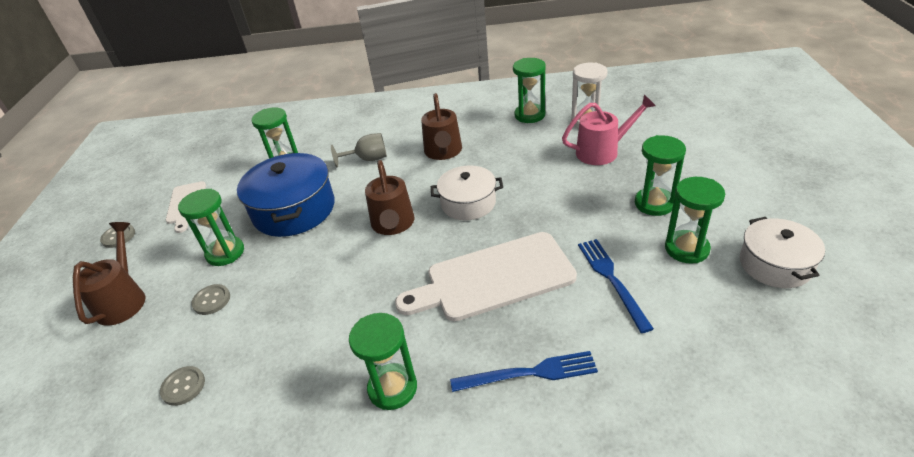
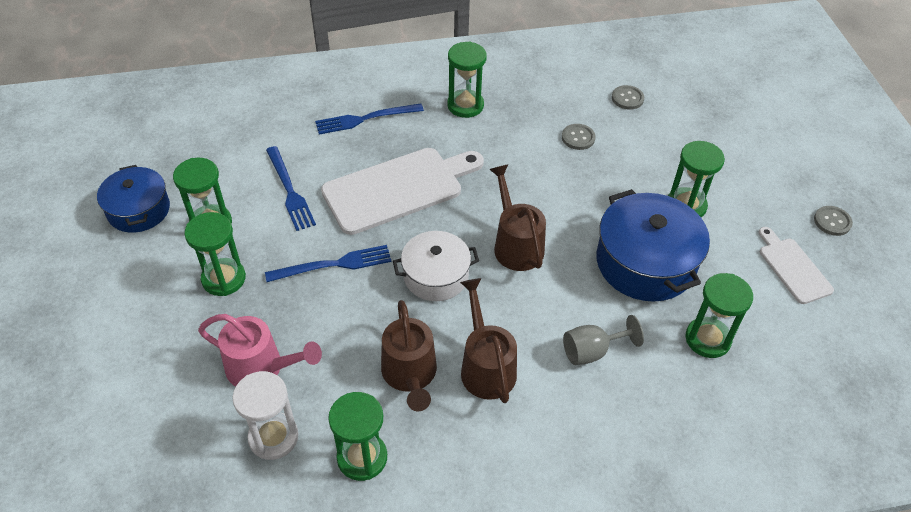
camera: 165 degrees right, 10 degrees up
brown watering can [73,222,146,326] -> brown watering can moved to [381,300,437,411]
grey button [191,284,230,315] -> grey button moved to [562,124,596,150]
pink watering can [562,95,656,165] -> pink watering can turned 135 degrees counterclockwise [198,314,322,387]
white pot [740,217,825,288] -> blue pot [97,165,170,233]
none -> blue fork [265,245,391,282]

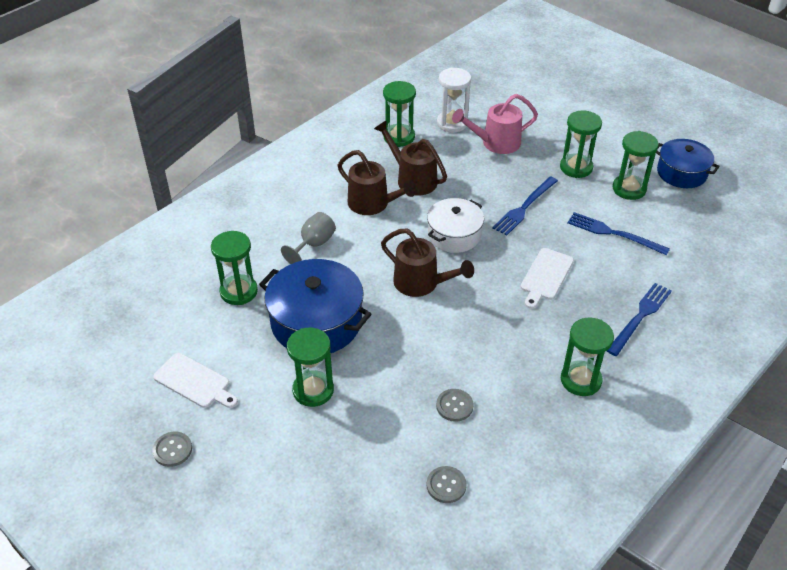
camera: 145 degrees right, 5 degrees down
white cutting board [321,148,484,235] -> white cutting board [521,248,574,309], size x0.54

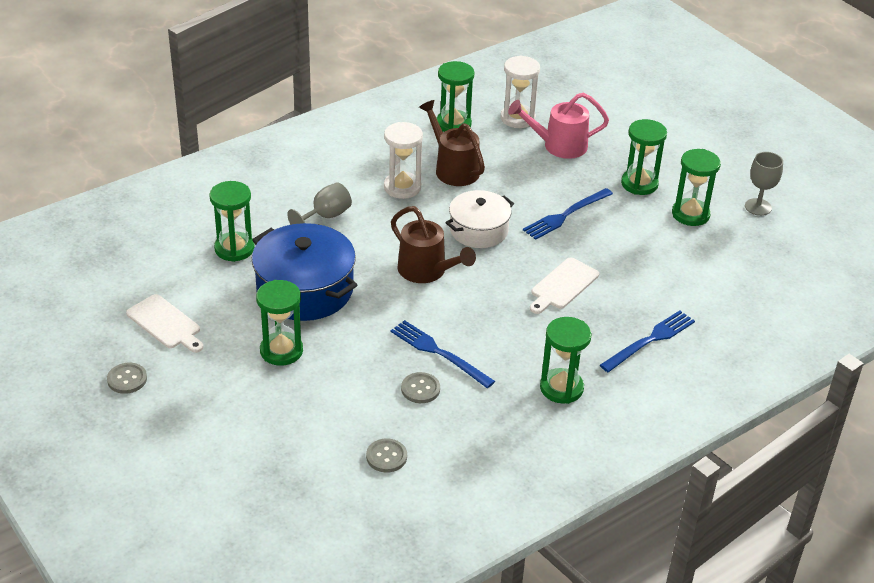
camera: 10 degrees right, 5 degrees down
brown watering can [338,150,417,215] -> white hourglass [384,122,423,199]
blue fork [567,212,670,256] -> blue fork moved to [391,320,495,388]
blue pot [656,139,720,188] -> grey goblet [745,152,783,216]

